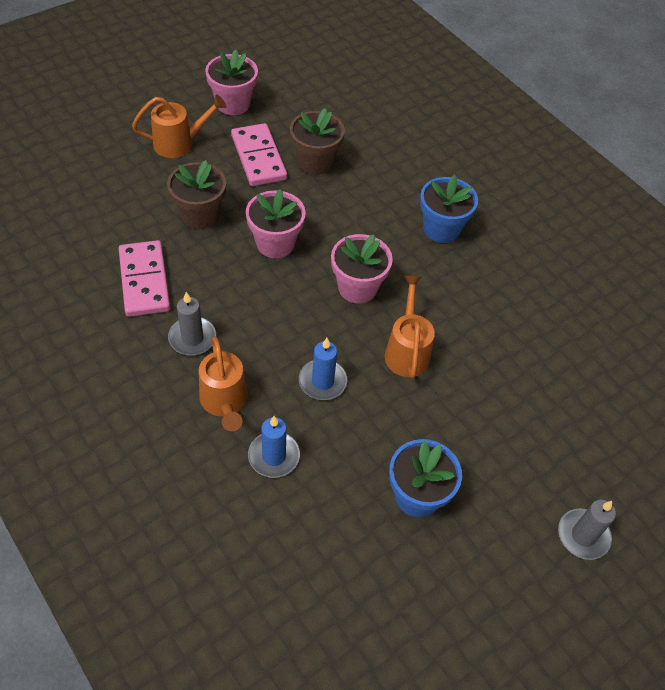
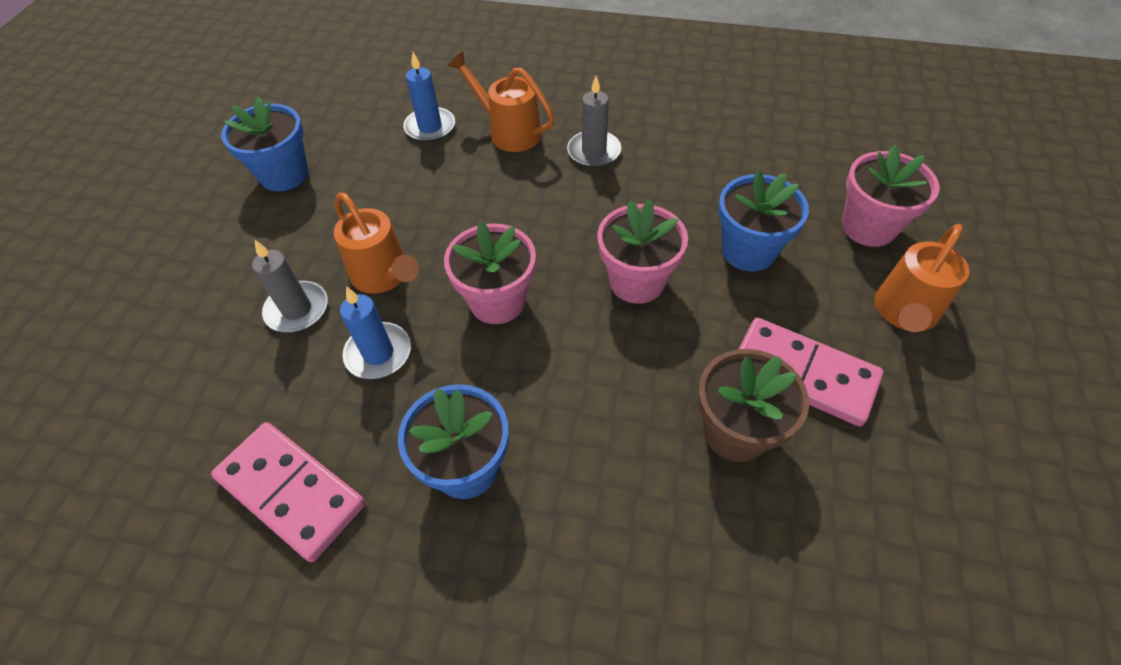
camera: 145 degrees right, 0 degrees up
pink domino [119,240,170,317] -> pink domino moved to [211,422,365,562]
brown flower pot [167,160,226,229] -> blue flower pot [718,170,809,272]
pink flower pot [205,49,258,115] -> pink flower pot moved to [842,145,940,247]
blue candle [299,338,347,400] -> blue candle moved to [340,286,411,379]
grey candle [558,500,616,560] -> grey candle moved to [252,240,328,332]

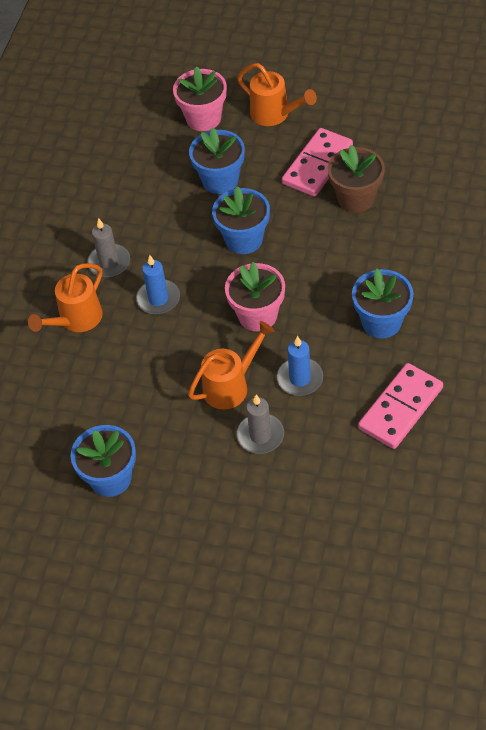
camera: 85 degrees left, 0 degrees up
blue candle [403,52,455,142] -> blue candle moved to [136,255,180,315]
pink flower pot [597,200,688,304] -> blue flower pot [212,186,270,254]

